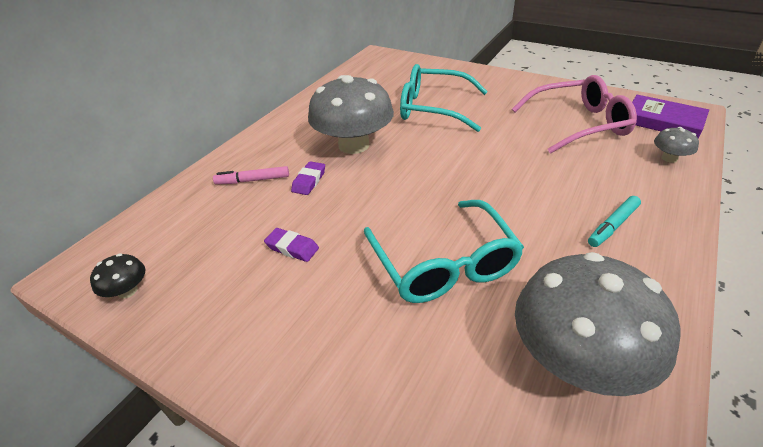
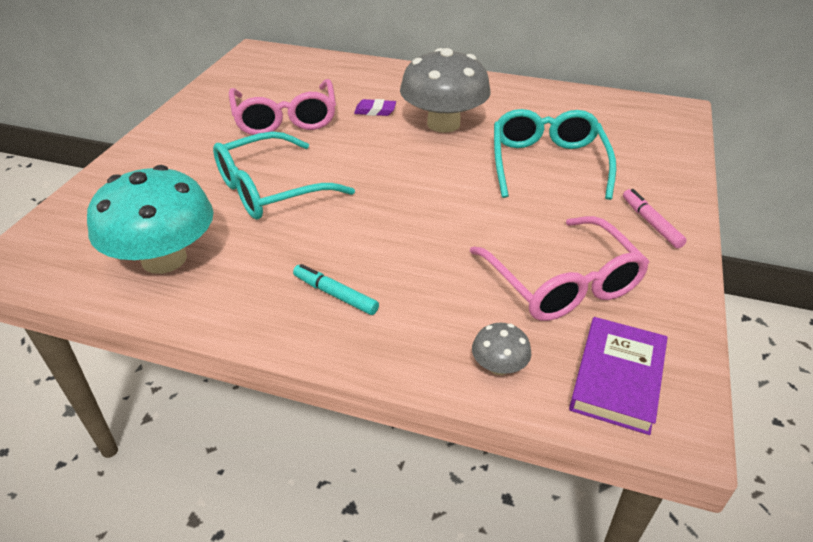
camera: 75 degrees right, 0 degrees up
black mushroom [90,253,145,298] -> none
pink marker [213,166,289,185] -> pink marker moved to [623,189,687,249]
purple eraser [264,228,319,262] -> pink glasses [229,79,336,135]
grey mushroom [515,252,680,396] -> turquoise mushroom [87,165,214,274]

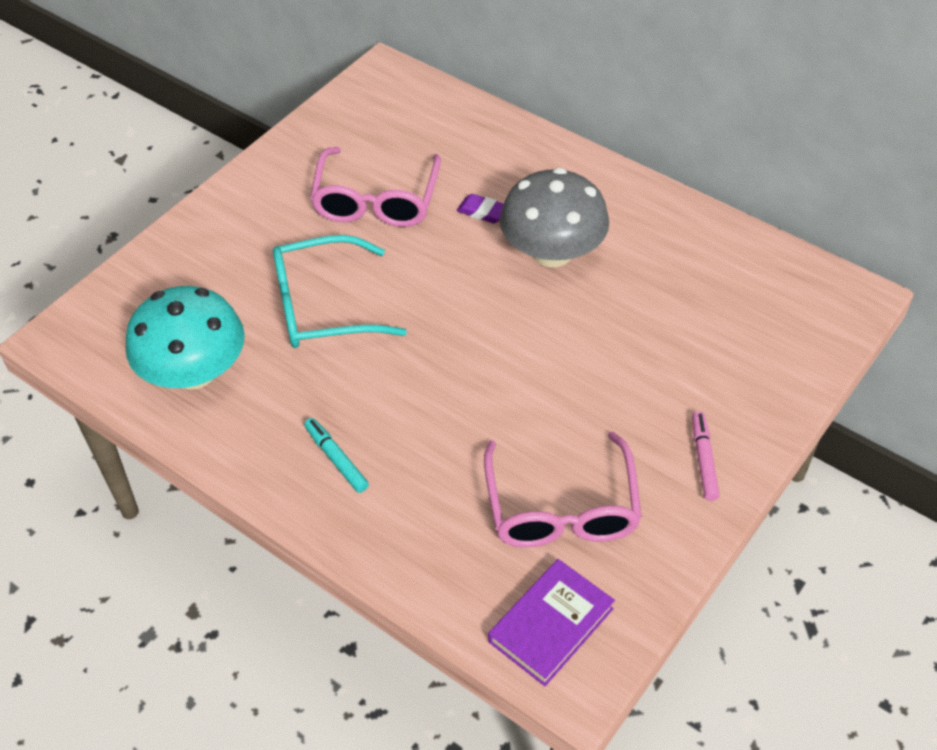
camera: 20 degrees right, 10 degrees up
grey mushroom [472,323,531,375] -> none
turquoise glasses [494,109,616,200] -> none

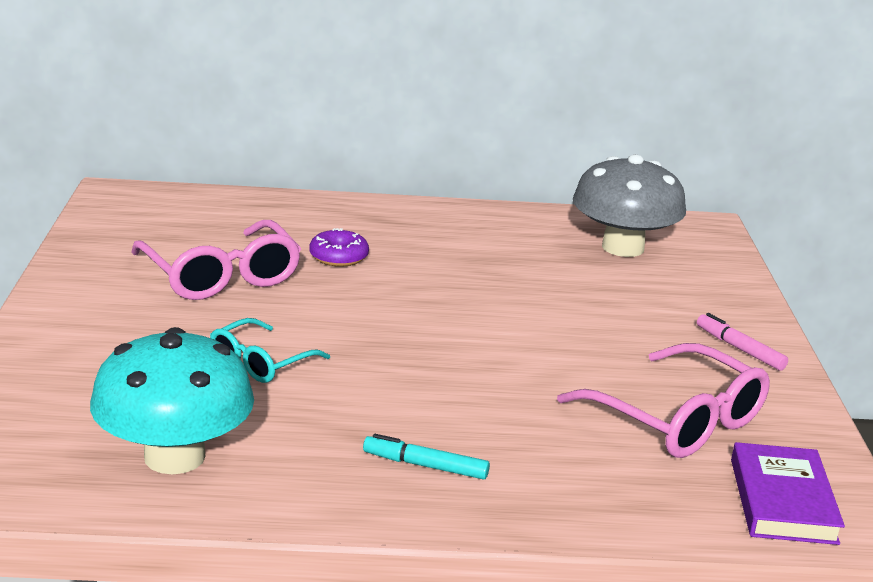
camera: 40 degrees left, 25 degrees down
turquoise glasses [273,235,407,348] -> turquoise glasses [210,318,330,383], size x0.59
purple eraser [457,194,504,223] -> purple donut [309,228,369,267]
grey mushroom [500,168,609,267] -> grey mushroom moved to [573,154,686,257]

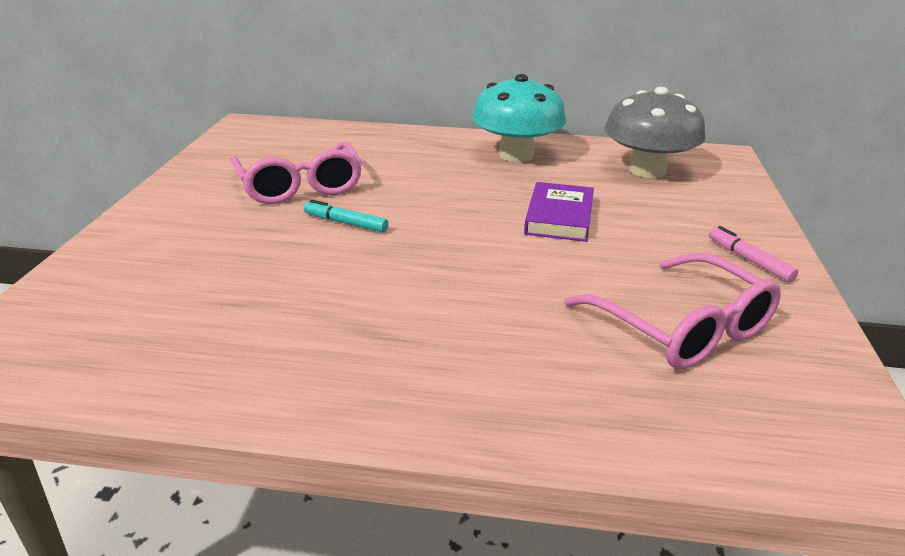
camera: 10 degrees right, 5 degrees up
turquoise mushroom [90,327,254,474] -> turquoise mushroom moved to [472,74,566,162]
turquoise glasses [210,318,330,383] -> none
purple donut [309,228,369,267] -> none
turquoise marker [363,434,490,480] -> turquoise marker moved to [304,199,388,232]
purple book [731,442,845,545] -> purple book moved to [524,182,594,242]

